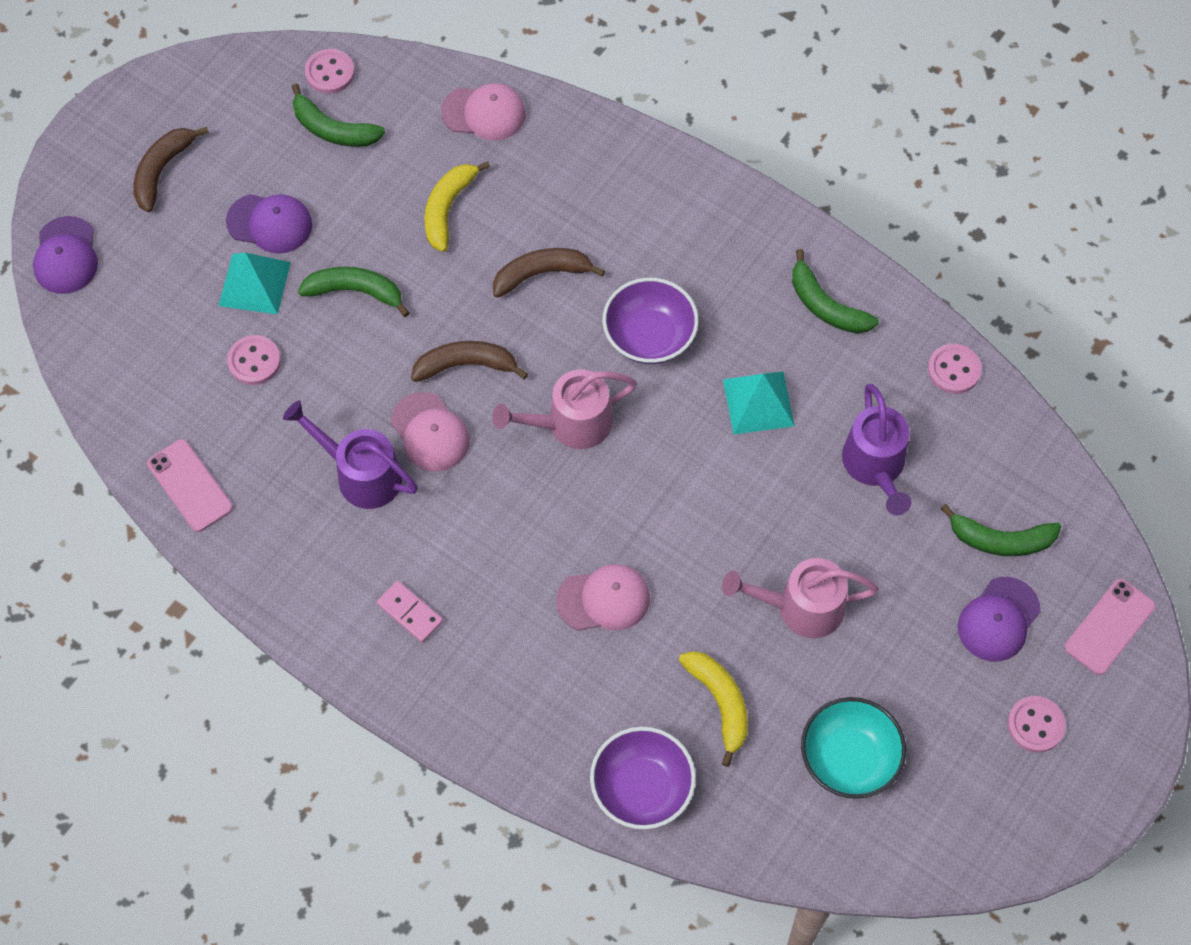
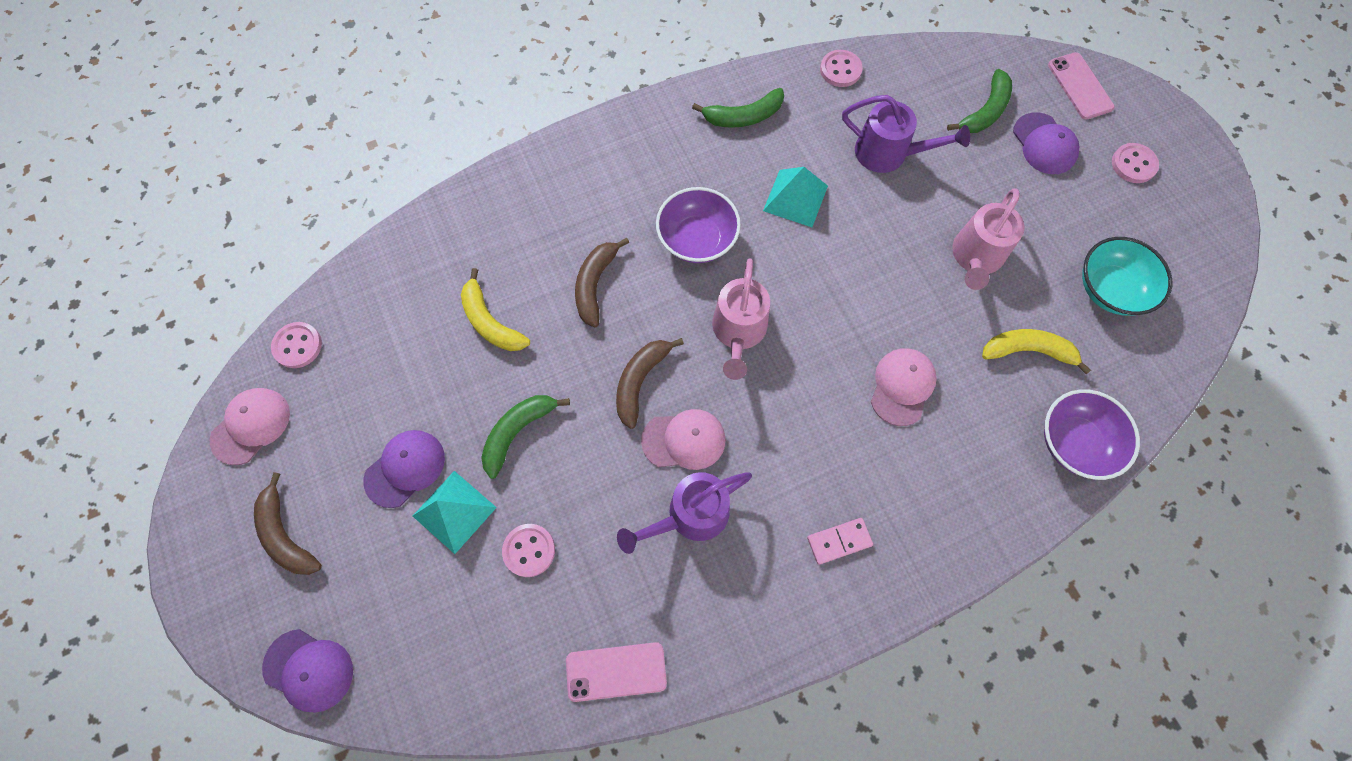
camera: 60 degrees left, 5 degrees up
green banana [292,84,385,147] -> none
pink cap [441,83,526,140] -> pink cap moved to [210,388,290,465]

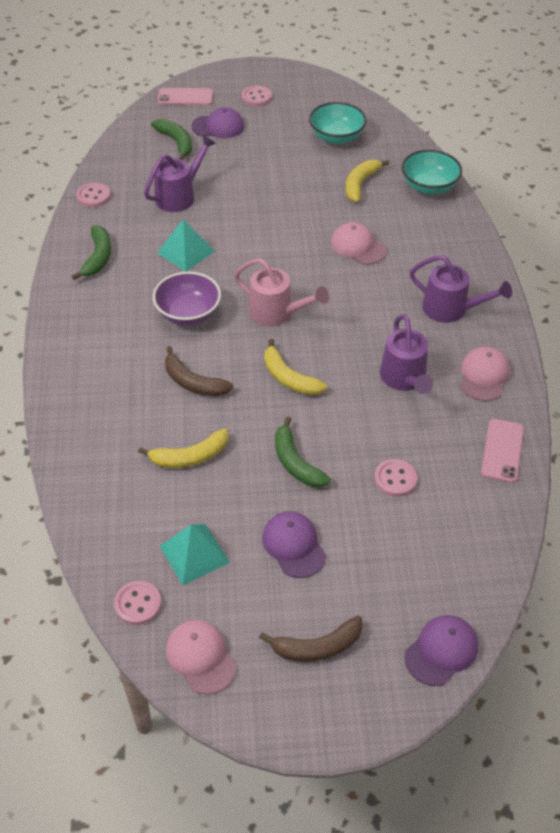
camera: 70 degrees left, 20 degrees down
turquoise pyramid [413,471,497,554] -> turquoise pyramid moved to [160,524,230,585]
brown banana [616,338,684,429] -> yellow banana [264,339,327,395]
pink cap [641,409,726,470] -> pink cap moved to [460,347,510,401]
pink domino [807,518,873,565] -> purple watering can [410,255,512,323]
pink watering can [952,188,1024,290] -> none
purple bowl [1044,389,1140,480] -> turquoise bowl [402,150,462,194]

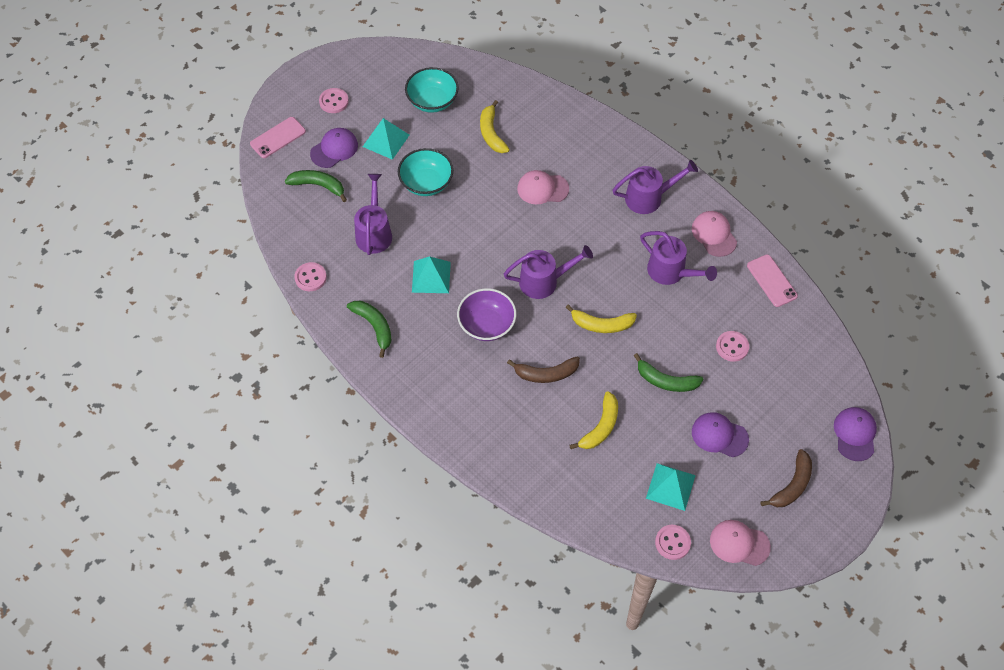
camera: 40 degrees left, 10 degrees up
pink watering can [234,258,329,326] -> purple watering can [504,245,593,299]
turquoise bowl [402,150,462,194] -> turquoise bowl moved to [398,148,453,196]
none -> turquoise pyramid [363,118,409,160]

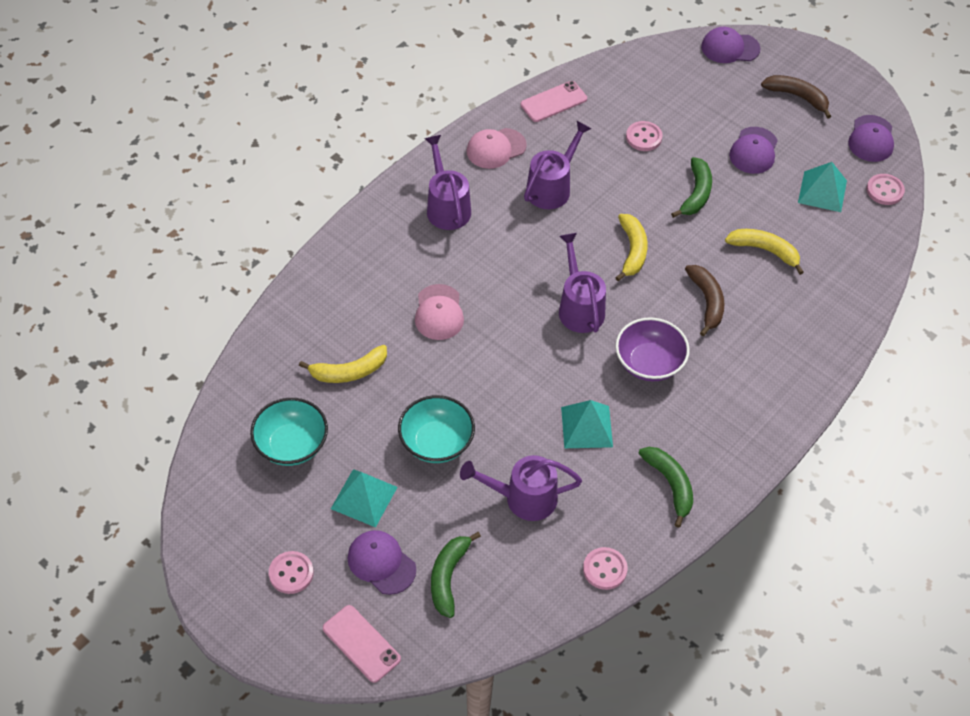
camera: 95 degrees left, 5 degrees down
green banana [347,301,392,358] -> green banana turned 105 degrees clockwise [638,447,693,528]
pink cap [710,520,771,566] -> purple cap [848,115,894,162]

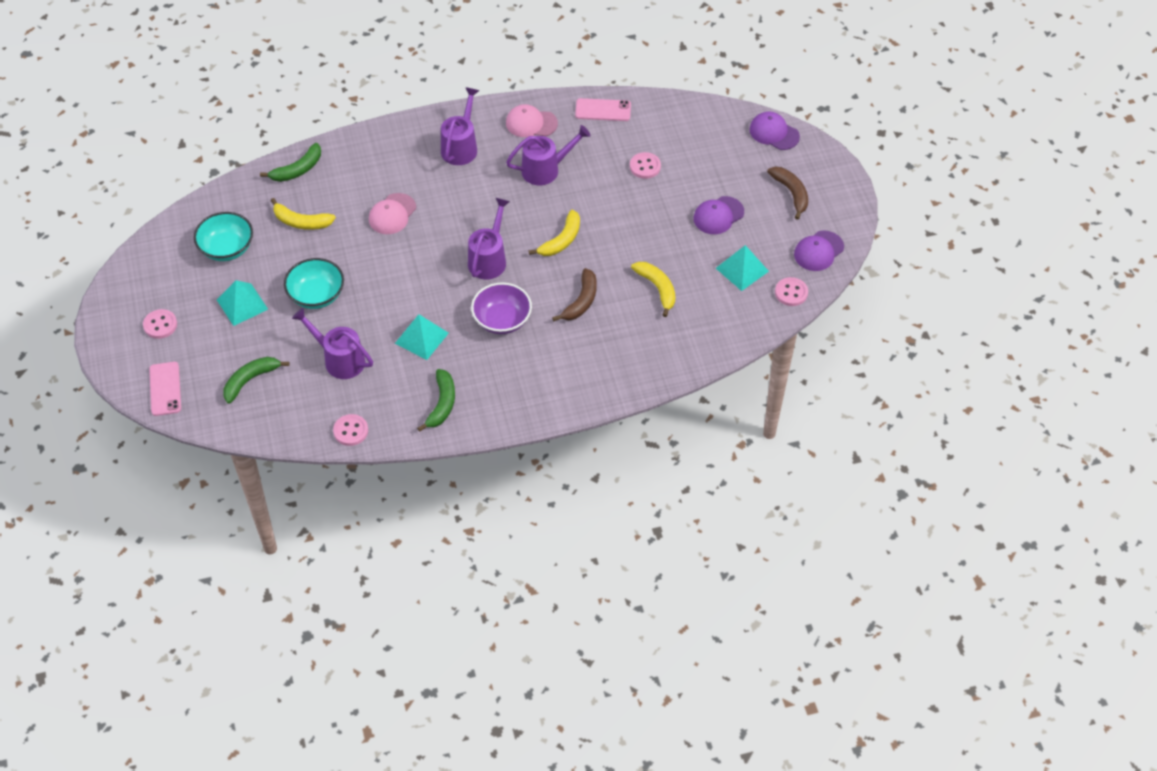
camera: 35 degrees right, 0 degrees up
purple cap [348,530,416,595] -> none
green banana [671,157,712,218] -> green banana moved to [260,143,321,182]

